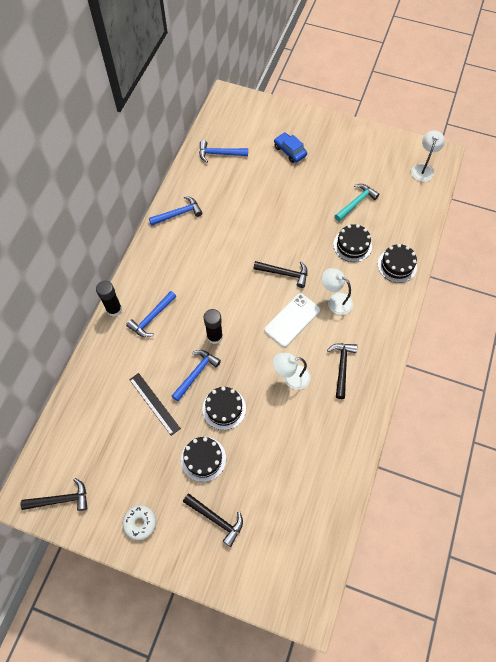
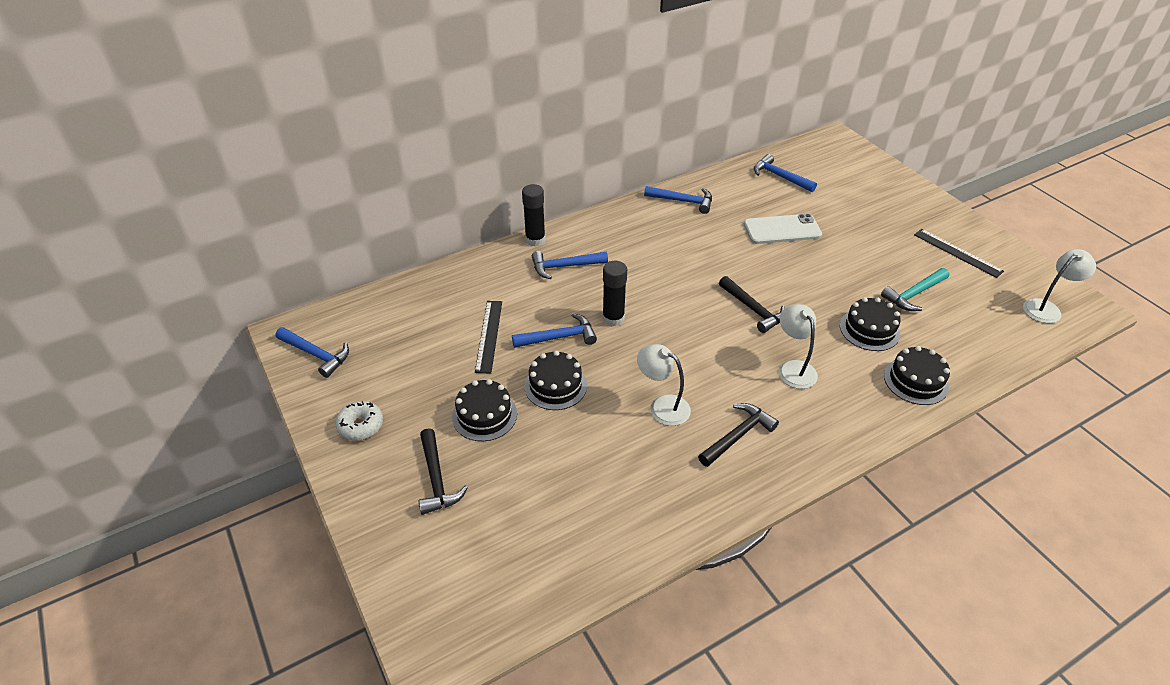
camera: 40 degrees right, 20 degrees down
black hammer [21,478,88,511] -> blue hammer [275,327,349,378]
white phone [264,293,320,347] -> white phone moved to [744,214,822,244]
blue car [274,132,307,163] -> none
turquoise hammer [335,184,379,222] -> turquoise hammer turned 150 degrees clockwise [881,268,949,311]
none -> black ruler [914,229,1004,278]

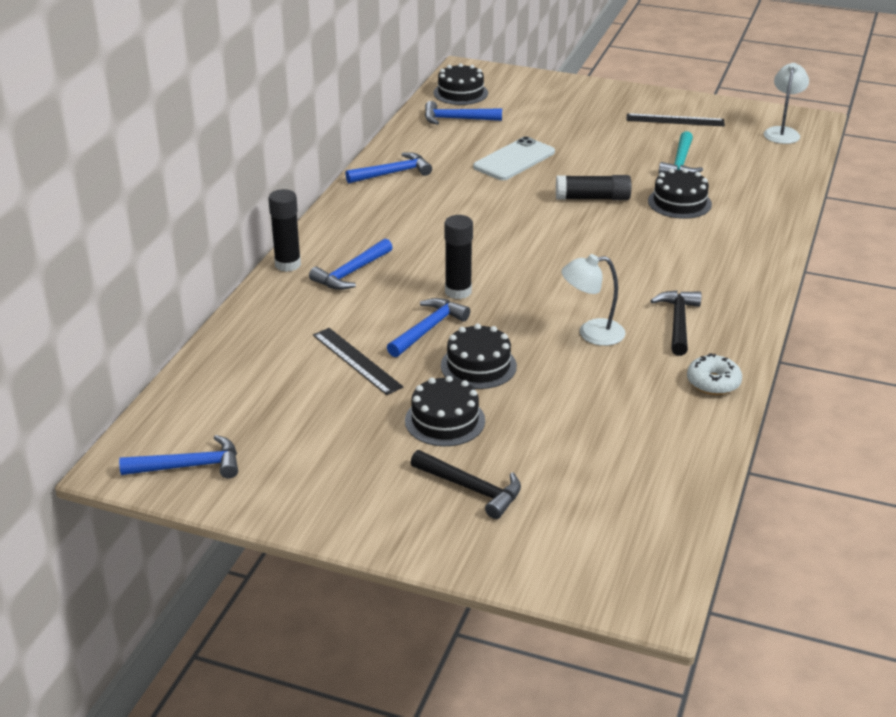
camera: 40 degrees left, 10 degrees down
white donut [335,401,383,441] -> white donut moved to [687,353,742,395]
black hammer [719,276,785,333] -> none
white lamp [779,304,818,389] -> none
black cake [884,346,950,405] -> black cake moved to [434,63,488,105]
none -> black glue stick [556,175,631,200]

